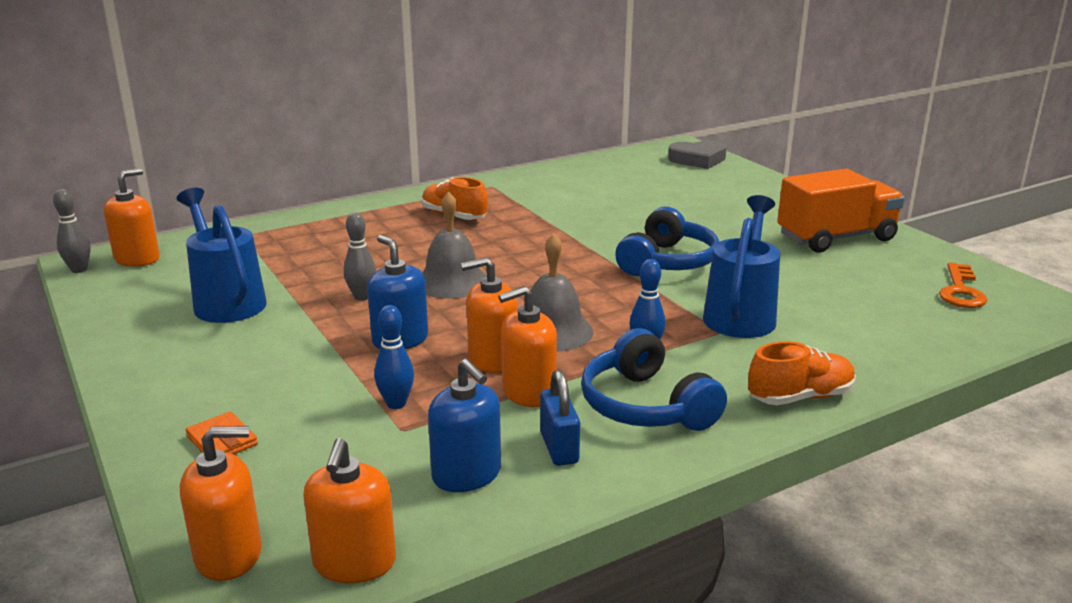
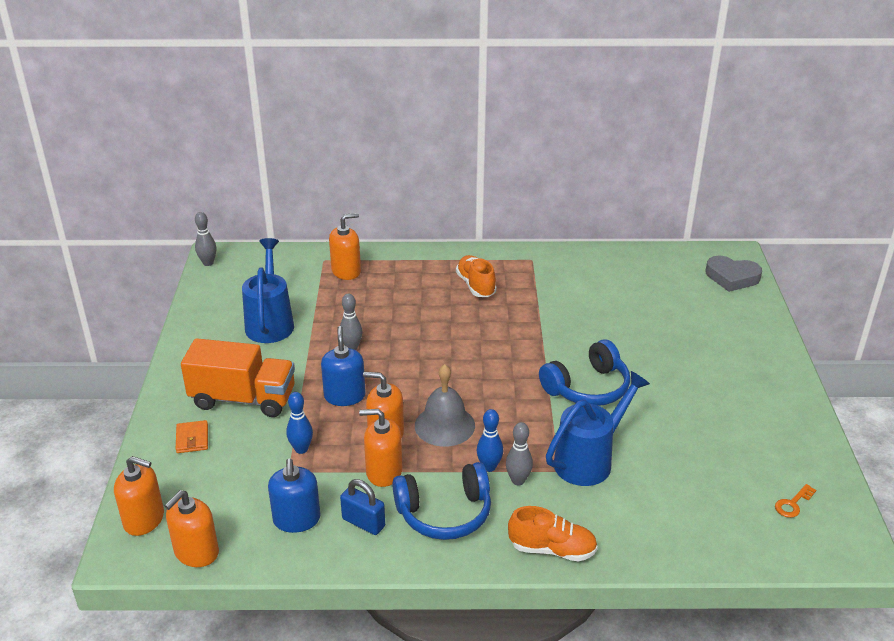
camera: 30 degrees right, 10 degrees up
orange soap dispenser [104,168,160,267] -> orange soap dispenser moved to [329,213,361,280]
grey bell [422,191,487,299] -> none
blue padlock [540,370,580,466] -> blue padlock turned 75 degrees counterclockwise [340,479,385,535]
blue headphones [581,328,727,431] -> blue headphones turned 105 degrees counterclockwise [393,462,491,540]
orange truck [777,169,905,252] -> orange truck moved to [181,338,295,417]
orange key [939,262,988,308] -> orange key [775,484,816,518], size x0.63
none -> grey bowling pin [506,422,533,485]

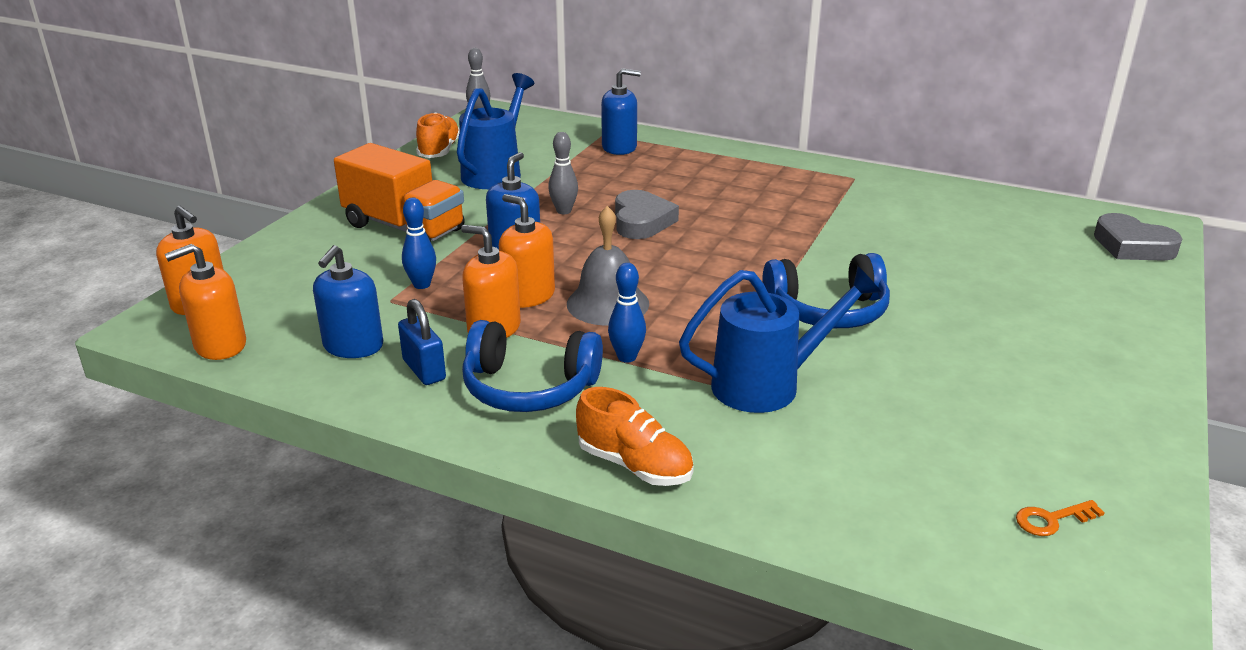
camera: 25 degrees right, 5 degrees down
orange wallet [176,420,208,453] -> none
orange soap dispenser [329,213,361,280] -> blue soap dispenser [601,68,641,155]
orange shoe [456,255,496,297] -> orange shoe moved to [416,112,460,158]
grey bowling pin [506,422,533,485] -> none
none -> grey heart [615,190,679,239]

